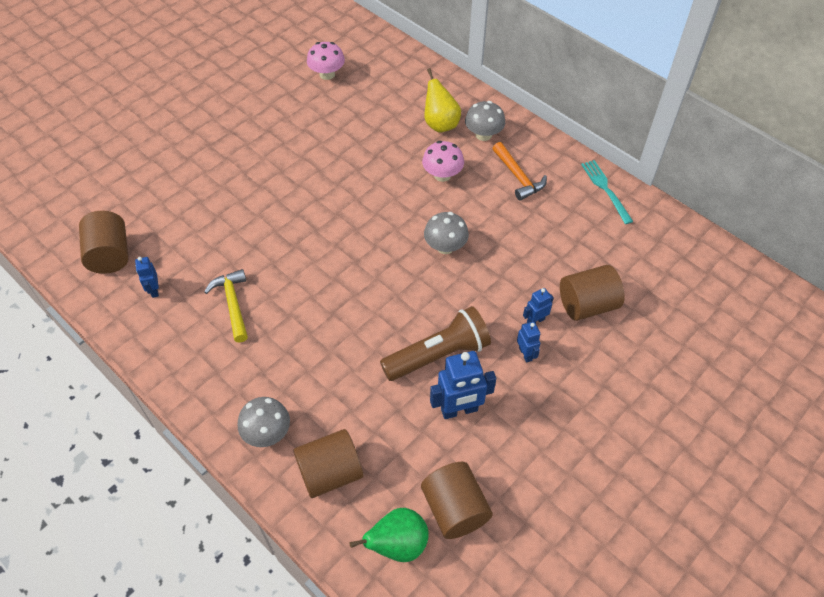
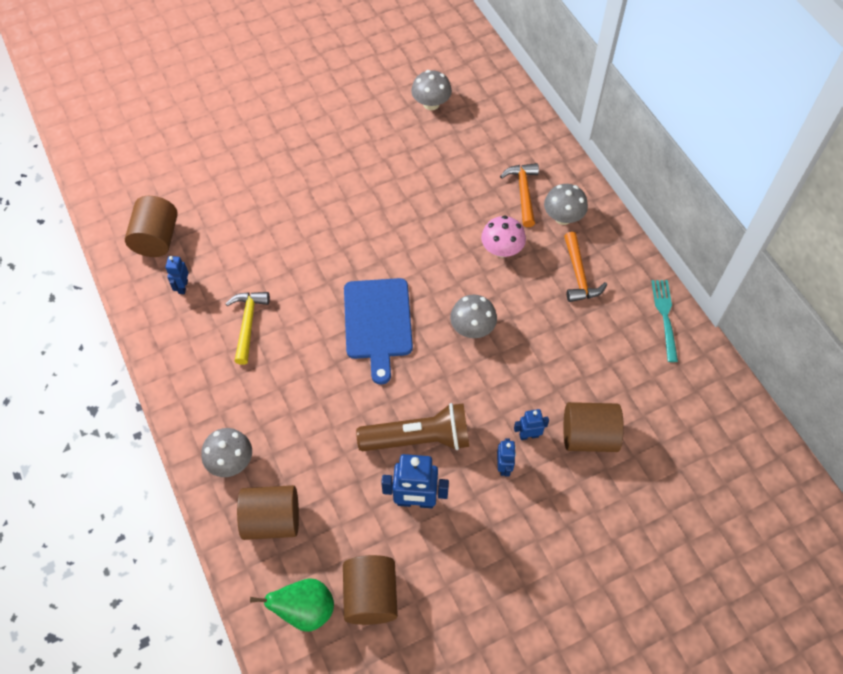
camera: 20 degrees right, 5 degrees up
pink mushroom [307,42,345,80] -> grey mushroom [411,70,452,110]
yellow pear [425,68,461,133] -> orange hammer [500,163,539,227]
none -> blue cutting board [344,278,413,385]

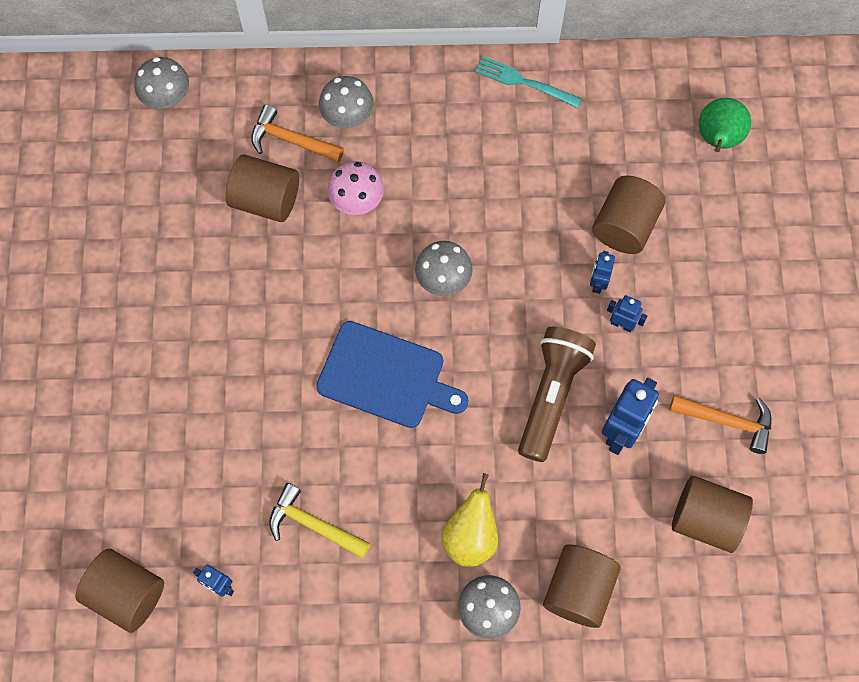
camera: 65 degrees left, 10 degrees up
green pear [250,578,334,632] -> green pear moved to [699,98,751,152]
grey mushroom [411,70,452,110] -> grey mushroom moved to [134,57,189,109]
orange hammer [564,232,607,302] -> orange hammer moved to [669,395,772,454]
none -> brown cylinder [226,154,299,222]
none -> yellow pear [441,473,498,567]

